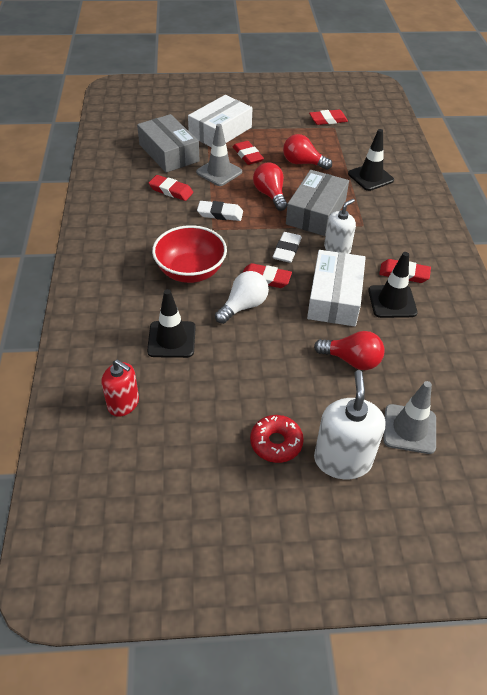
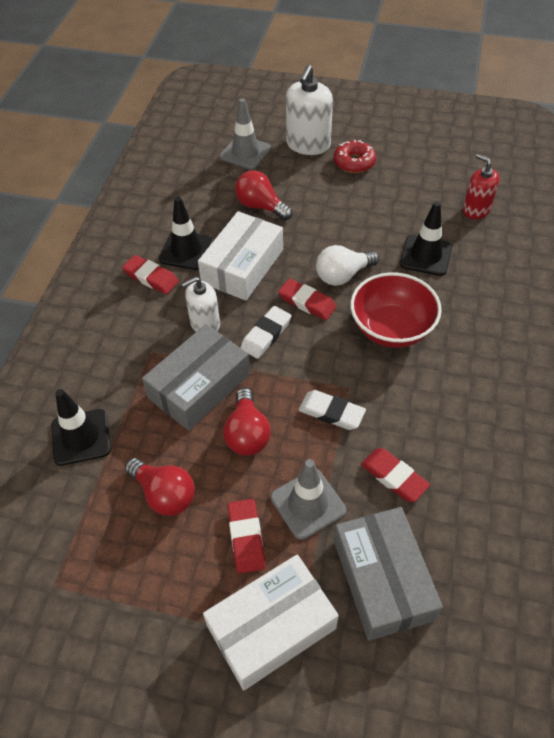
camera: 160 degrees left, 5 degrees up
red eraser [309,110,348,125] -> none

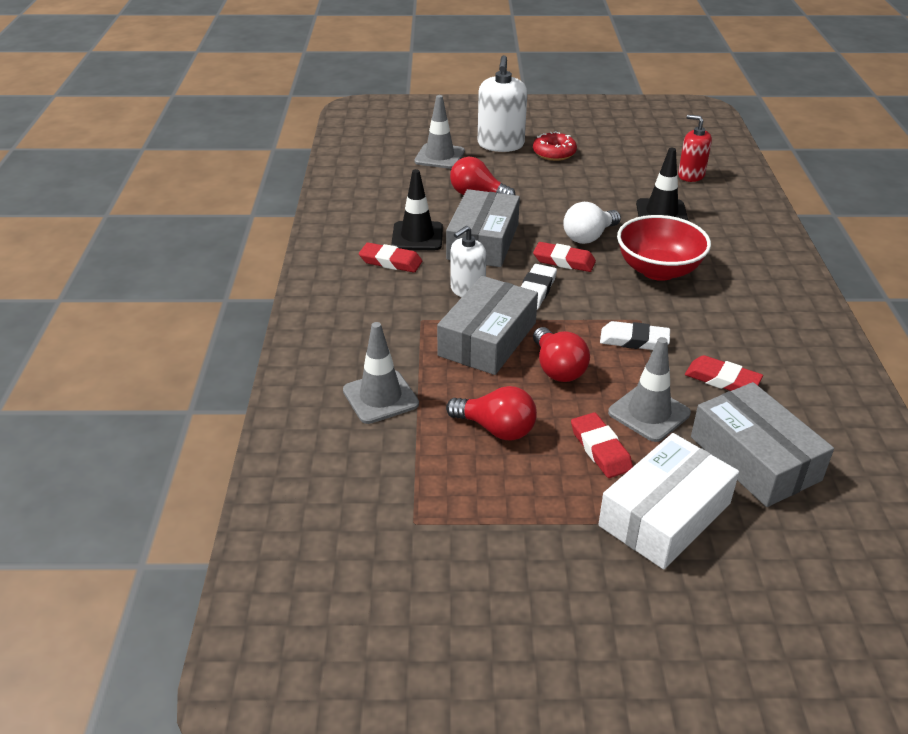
camera: 15 degrees left, 15 degrees down
black traffic cone [52,389,111,466] -> grey traffic cone [343,322,419,424]
white box [198,211,283,301] -> grey box [446,189,520,267]

